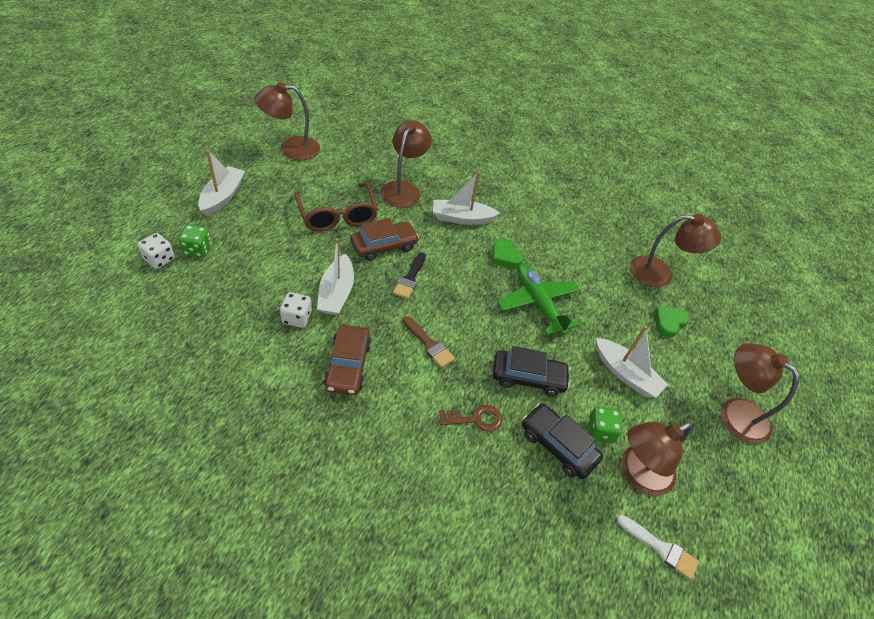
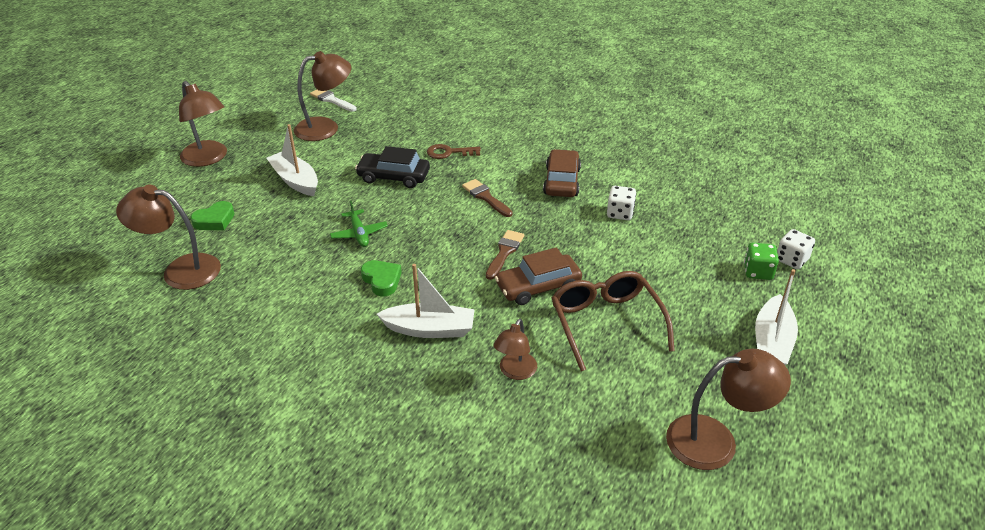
camera: 170 degrees left, 10 degrees down
white boat [317,238,354,315] -> none
brown lamp [380,120,432,208] -> brown lamp [494,319,537,380], size x0.60
black brush [393,252,426,299] -> brown brush [486,230,524,280]
green plane [497,263,580,335] -> green plane [330,201,388,247], size x0.57
black car [522,403,603,479] -> none
green dice [588,406,622,444] -> none

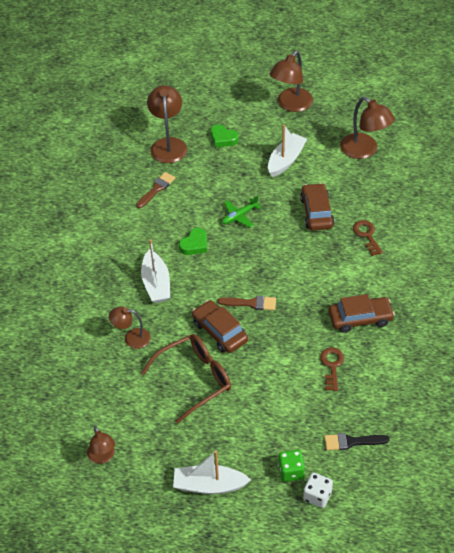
camera: 75 degrees right, 10 degrees up
white brush [310,89,357,112] -> none
black car [355,146,430,188] -> brown car [300,183,334,231]
brown brush [462,179,513,217] -> brown brush moved to [136,172,175,208]
white dice [607,186,636,220] -> brown key [320,347,344,391]
brown lamp [666,349,791,470] -> brown lamp [87,426,115,464], size x0.60
none -> black brush [324,433,390,450]

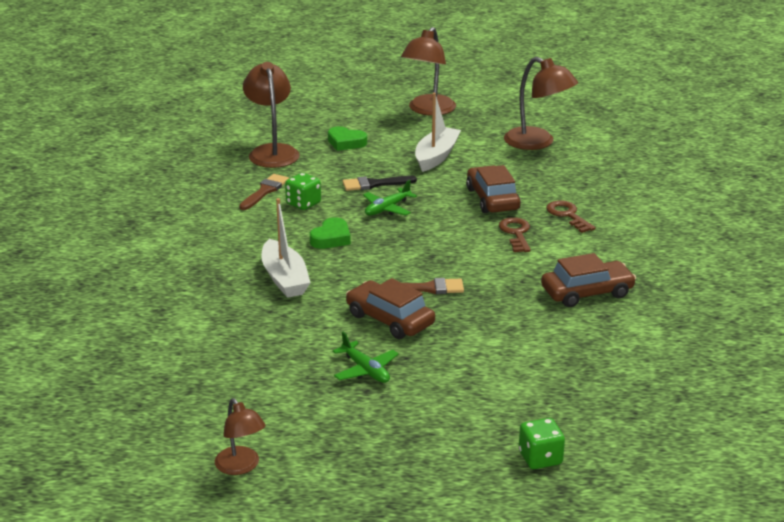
camera: 10 degrees left, 20 degrees down
brown lamp [109,306,151,349] -> none
brown glasses [141,334,231,423] -> green plane [333,332,399,383]
white boat [173,450,251,494] -> none
white dice [303,473,333,508] -> none
brown key [320,347,344,391] -> brown key moved to [499,217,531,252]
black brush [324,433,390,450] -> black brush moved to [343,176,417,191]
none -> green dice [285,173,321,210]

